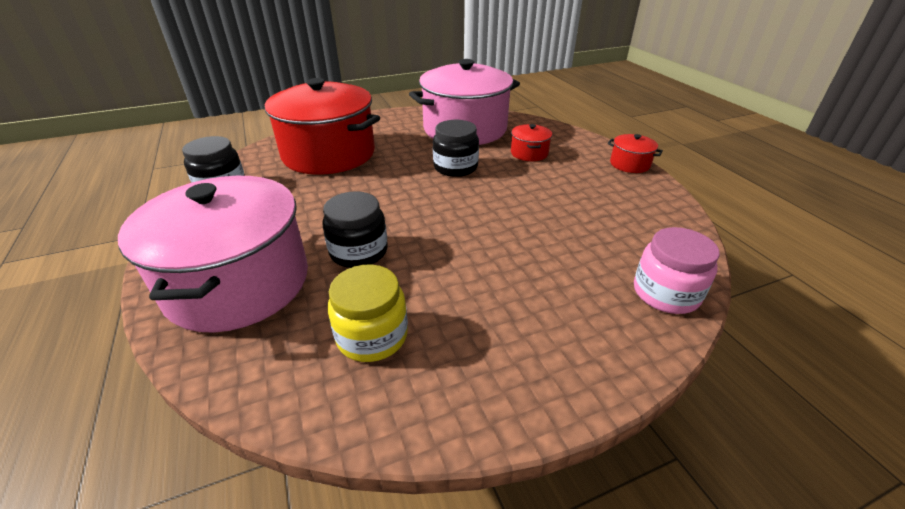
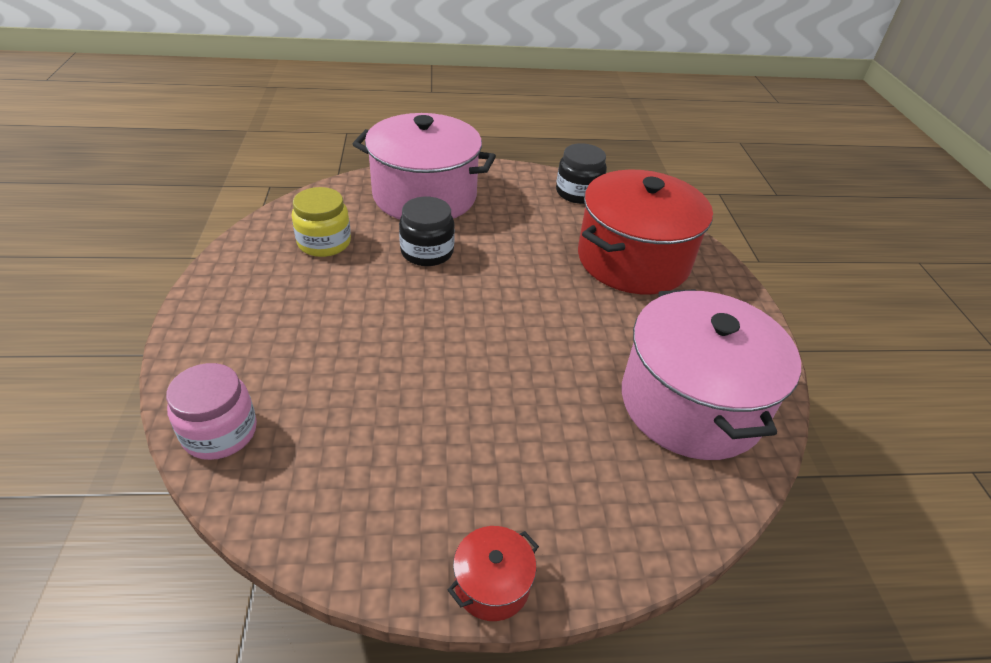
camera: 105 degrees right, 5 degrees up
black jar [433,120,479,177] -> none
red pot [511,124,552,161] -> none

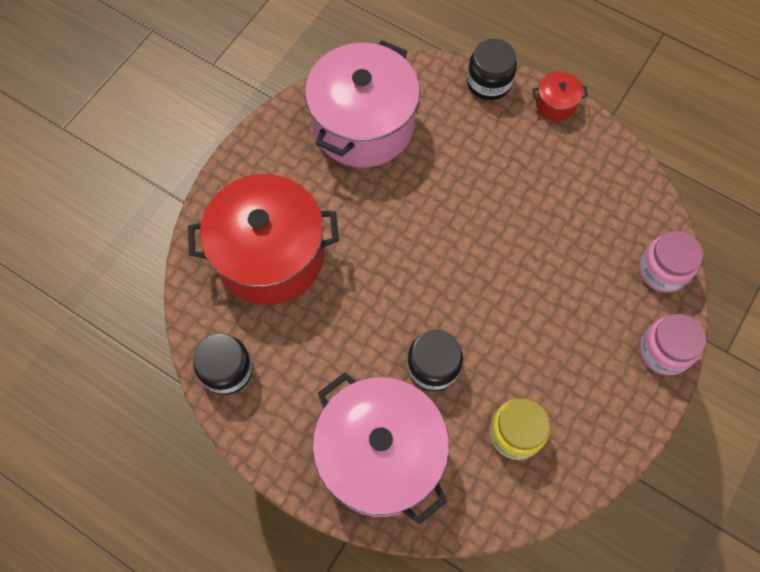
camera: 140 degrees left, 25 degrees up
none -> black jar [467,39,517,100]
none -> pink jar [640,314,706,375]

